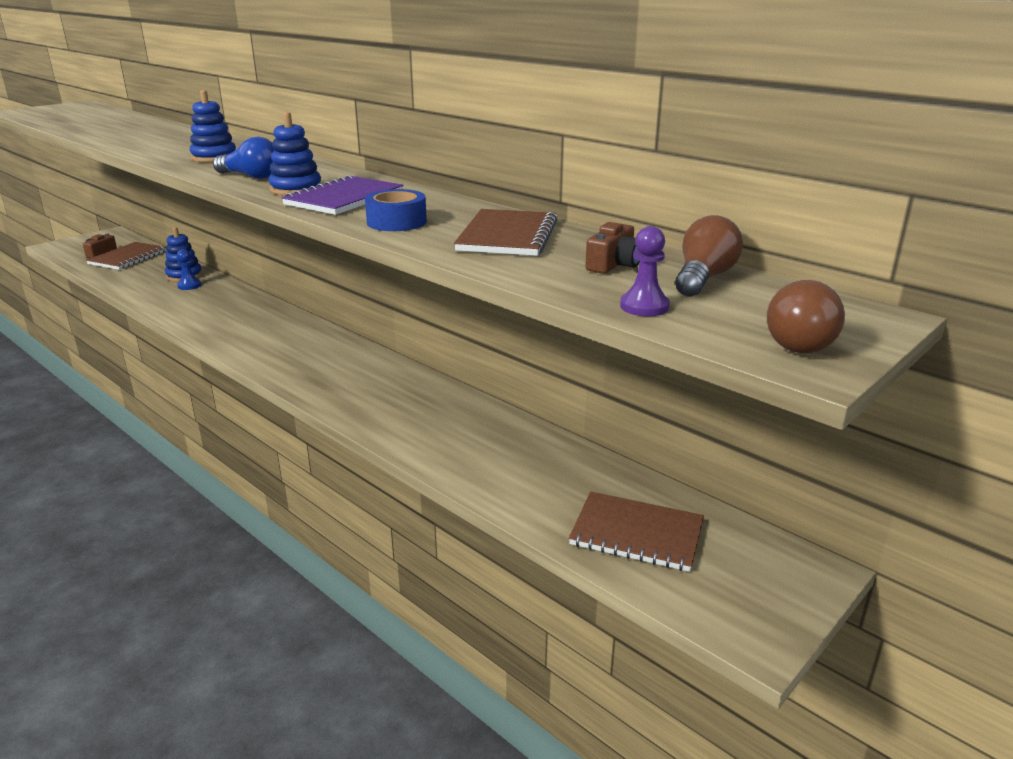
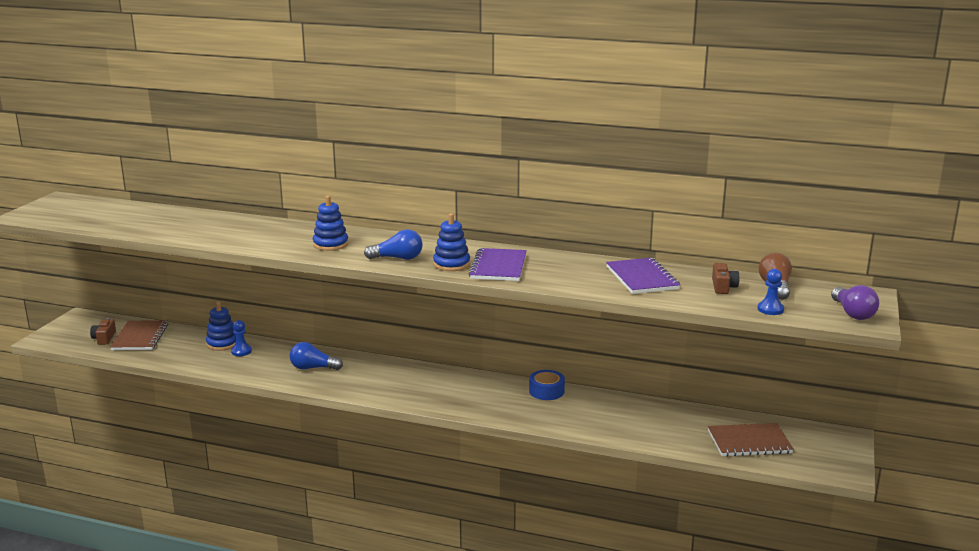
camera: 25 degrees left, 5 degrees down
blue tape [365,189,427,231] -> blue tape moved to [529,370,565,400]
brown notebook [454,209,558,256] -> purple notebook [606,258,681,294]
purple pawn [620,226,670,317] -> blue pawn [757,269,784,315]
brown light bulb [767,280,845,353] -> purple light bulb [831,285,879,320]
none -> blue light bulb [290,342,343,370]

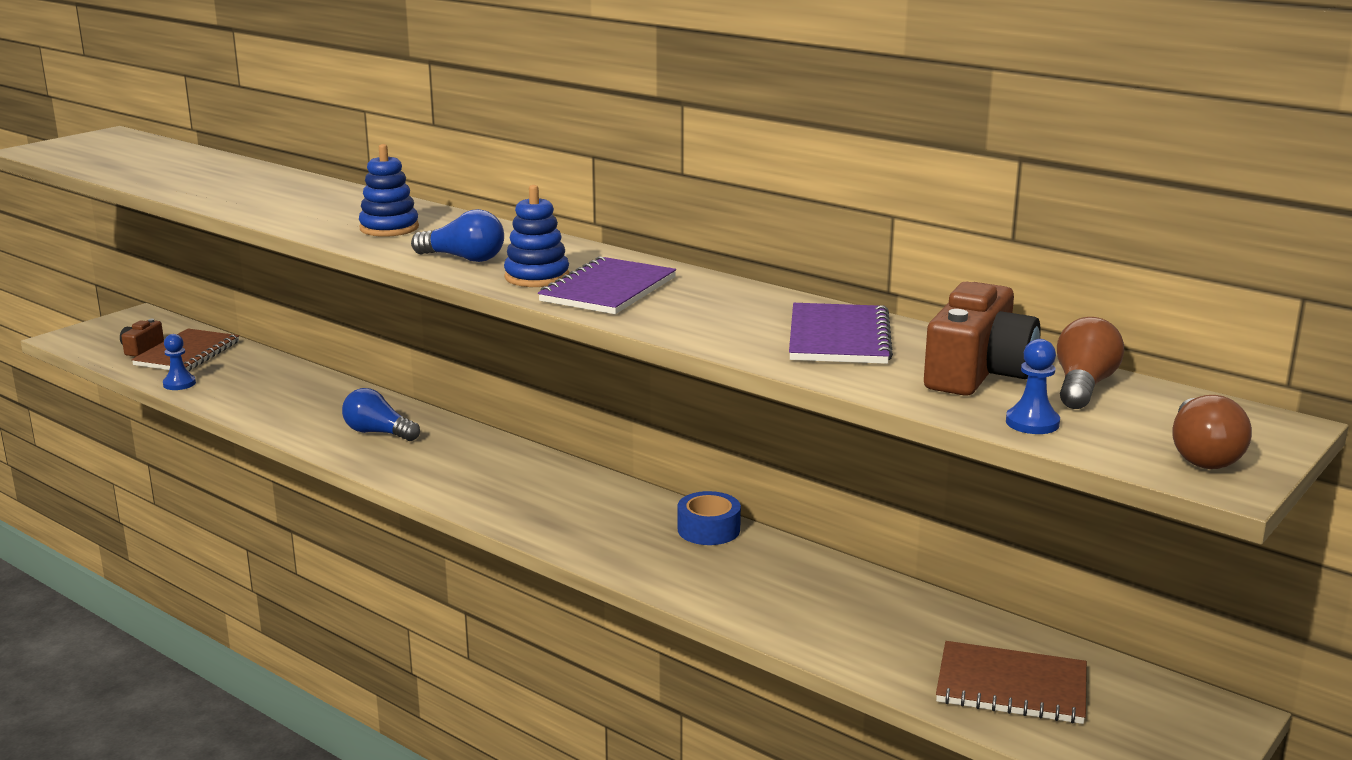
camera: 20 degrees right, 0 degrees up
blue stacking toy [206,302,236,351] -> none
blue pawn [231,320,252,356] -> blue pawn moved to [163,334,196,390]
brown camera [712,263,740,294] -> brown camera [924,282,1041,396], size x1.90
purple light bulb [831,285,879,320] -> brown light bulb [1172,395,1252,469]

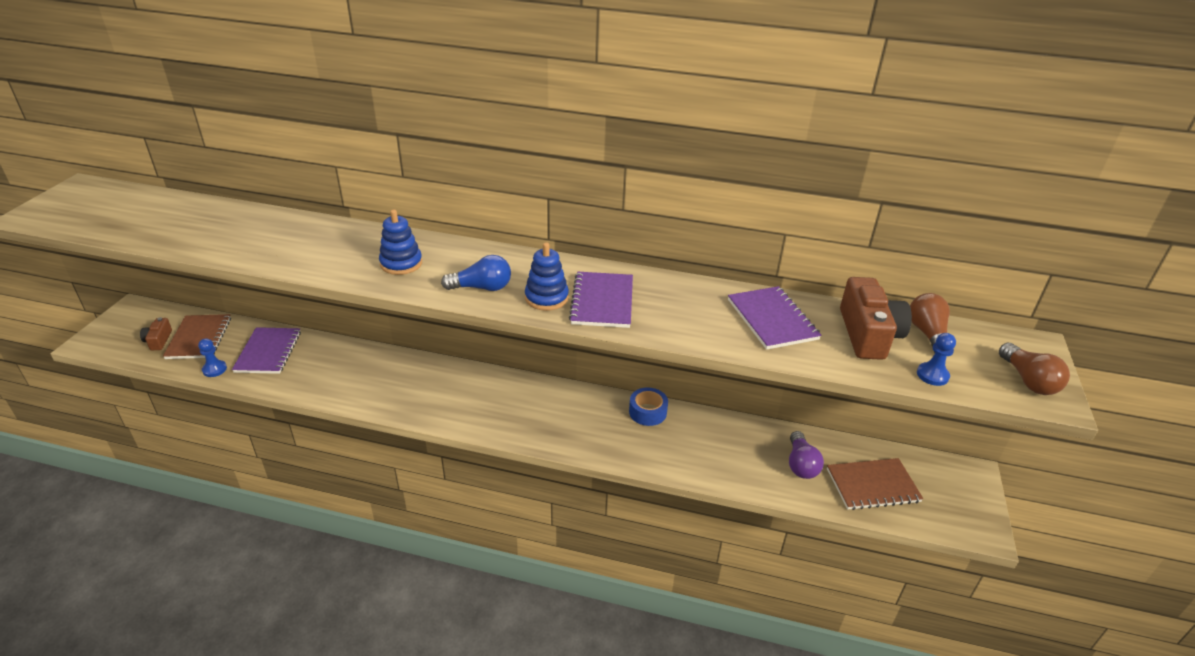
camera: 25 degrees left, 15 degrees up
blue light bulb [342,388,420,441] -> none
none -> purple notebook [232,327,301,374]
none -> purple light bulb [789,431,824,479]

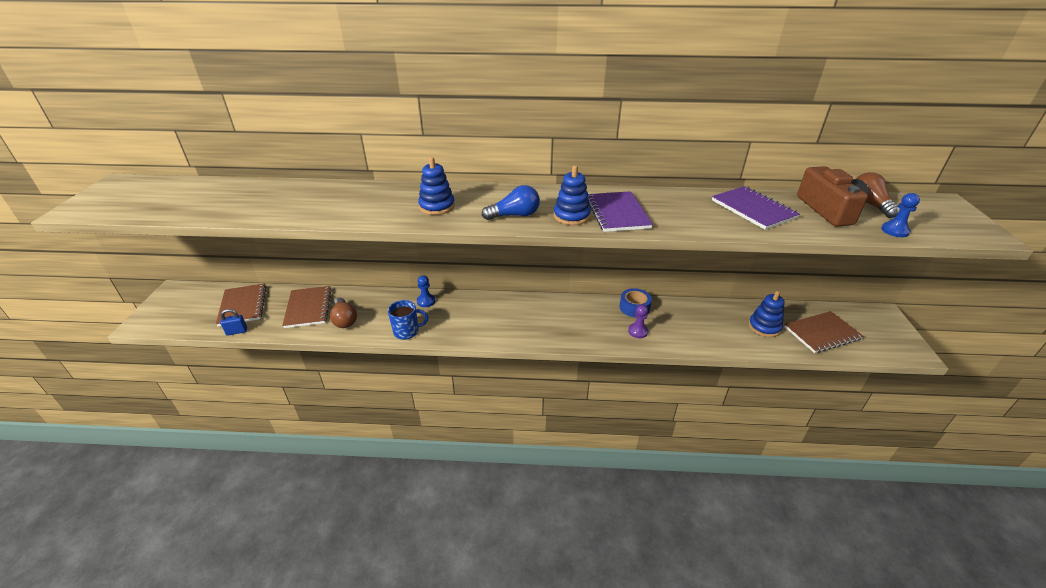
camera: 10 degrees left, 0 degrees up
brown camera [140,317,172,350] -> none
blue pawn [198,338,227,377] -> blue pawn moved to [417,275,435,307]
purple notebook [232,327,301,374] -> brown notebook [282,286,332,328]
purple light bulb [789,431,824,479] -> blue stacking toy [749,291,785,337]
brown light bulb [999,343,1070,395] -> brown light bulb moved to [330,298,357,328]
none -> blue padlock [220,309,247,336]
none -> blue mug [388,300,428,340]
none -> purple pawn [628,305,648,338]

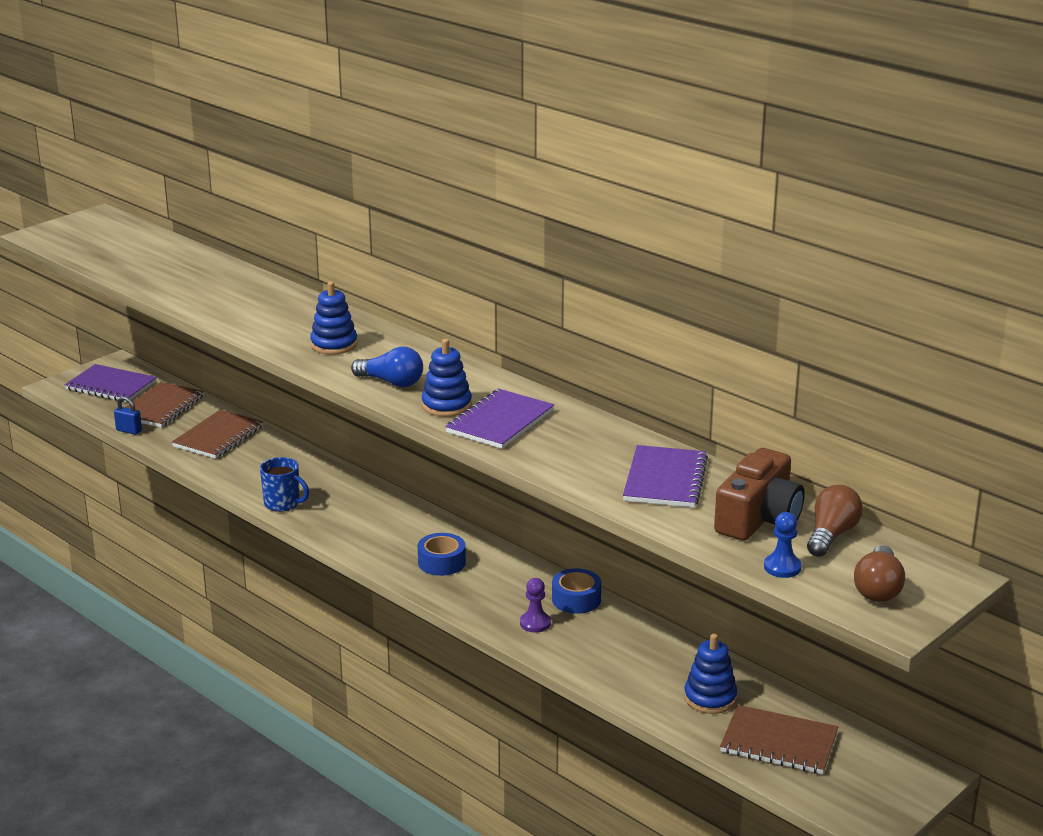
camera: 40 degrees right, 10 degrees down
brown light bulb [330,298,357,328] -> brown light bulb moved to [854,545,905,602]
blue pawn [417,275,435,307] -> none
none -> purple notebook [65,364,157,402]
none -> blue tape [418,533,466,576]

